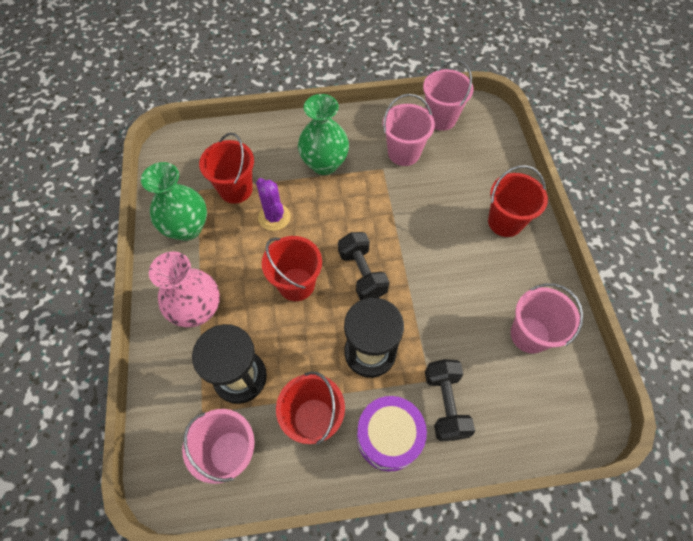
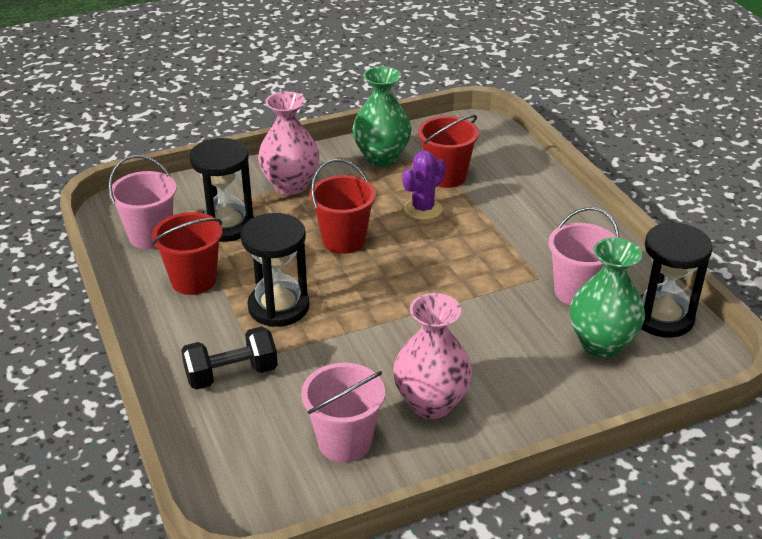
camera: 75 degrees right, 25 degrees down
green vase [298,94,349,175] -> green vase moved to [570,238,645,358]
black dumbbell [338,232,390,300] -> none
purple drum [357,396,427,472] -> none
pink bucket [423,60,474,131] -> black hourglass [640,222,713,338]
red bucket [488,165,548,237] -> none
none -> pink vase [393,293,473,419]

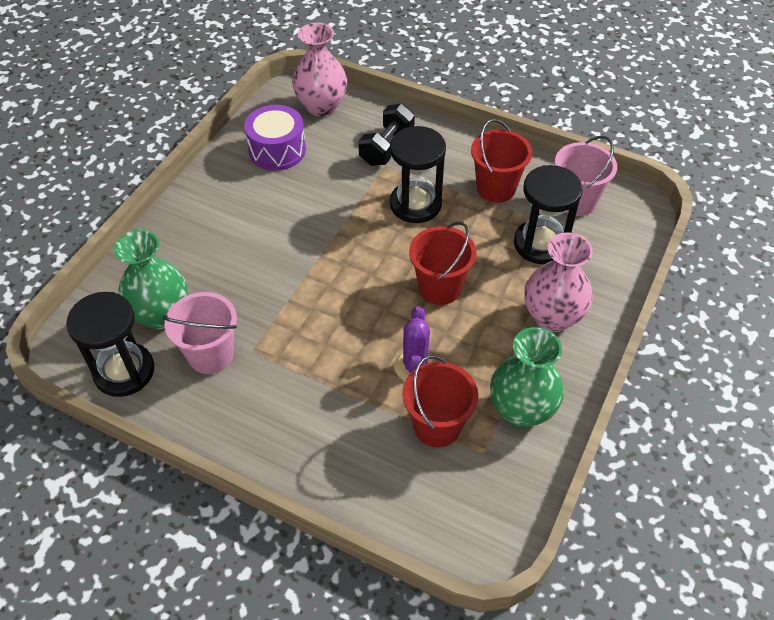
camera: 140 degrees right, 15 degrees up
pink bucket [301,363,385,462] -> purple drum [244,105,306,171]
pink vase [393,293,473,419] -> pink vase moved to [292,23,347,116]

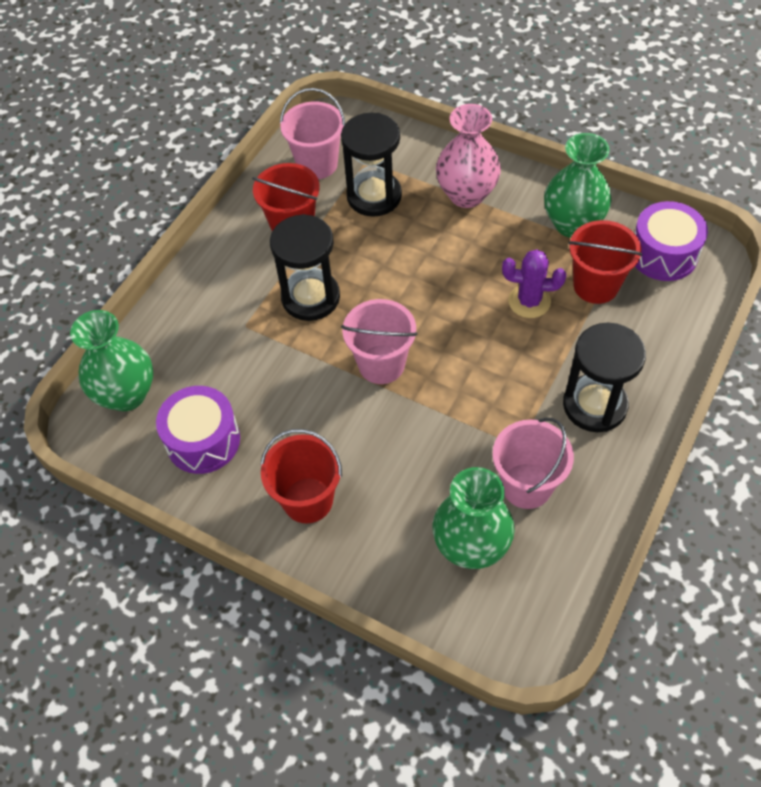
camera: 85 degrees left, 5 degrees up
black hourglass [66,292,154,397] -> black hourglass moved to [563,323,646,432]
pink vase [292,23,347,116] -> green vase [70,310,153,411]
black dumbbell [358,103,415,166] -> none
red bucket [409,222,476,305] -> red bucket moved to [261,429,342,524]
none -> pink bucket [341,299,418,384]
none -> purple drum [634,201,708,281]

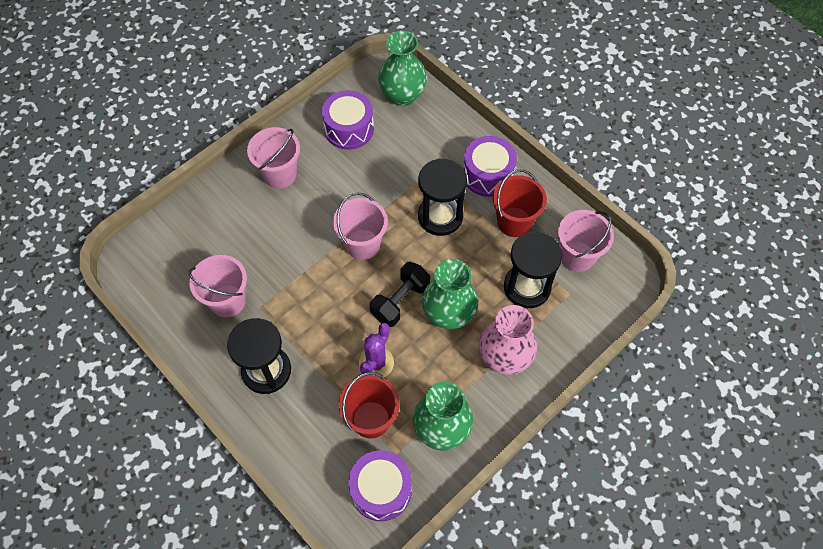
camera: 105 degrees right, 5 degrees up
red bucket [261,429,342,524] -> pink bucket [247,127,300,189]
green vase [432,467,515,569] -> green vase moved to [422,259,478,329]
none -> black dumbbell [370,262,430,327]
none -> purple drum [463,136,517,197]

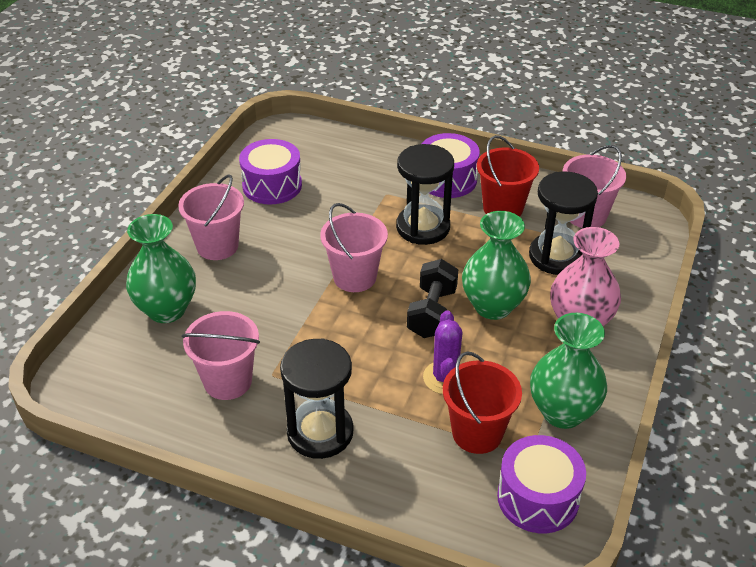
camera: 25 degrees left, 20 degrees down
green vase [378,31,427,106] -> green vase moved to [126,214,196,323]

